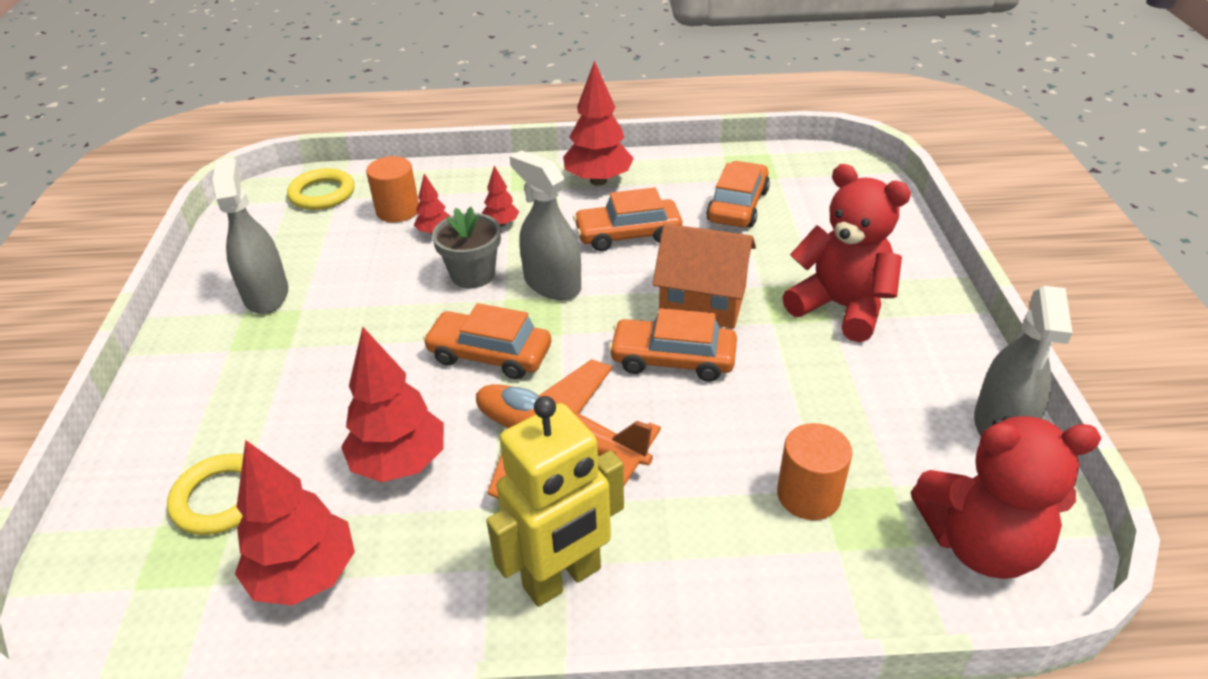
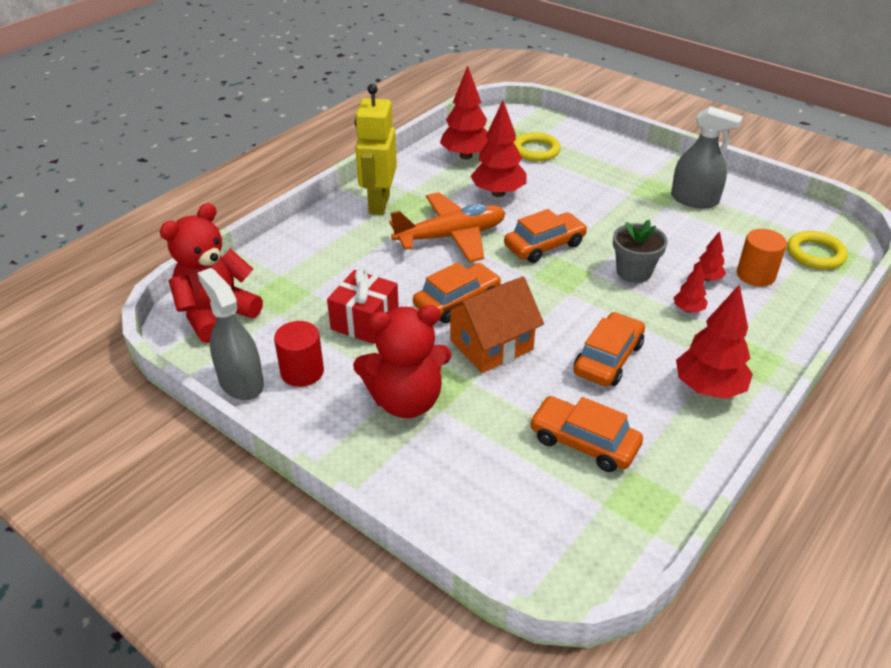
camera: 130 degrees right, 0 degrees up
grey spray bottle [510,150,581,300] -> none
orange car [706,161,770,228] -> orange car turned 150 degrees clockwise [530,396,643,472]
orange cylinder [777,423,852,520] -> none
none -> red cylinder [274,321,324,387]
none -> red gift [327,268,399,344]

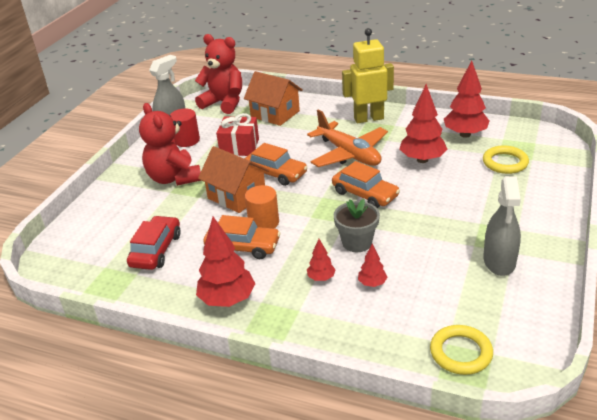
camera: 75 degrees right, 5 degrees down
orange car [530,396,643,472] -> red car [127,216,181,270]
orange cylinder [737,229,787,286] -> orange cylinder moved to [245,185,279,229]
none -> orange house [244,71,303,126]

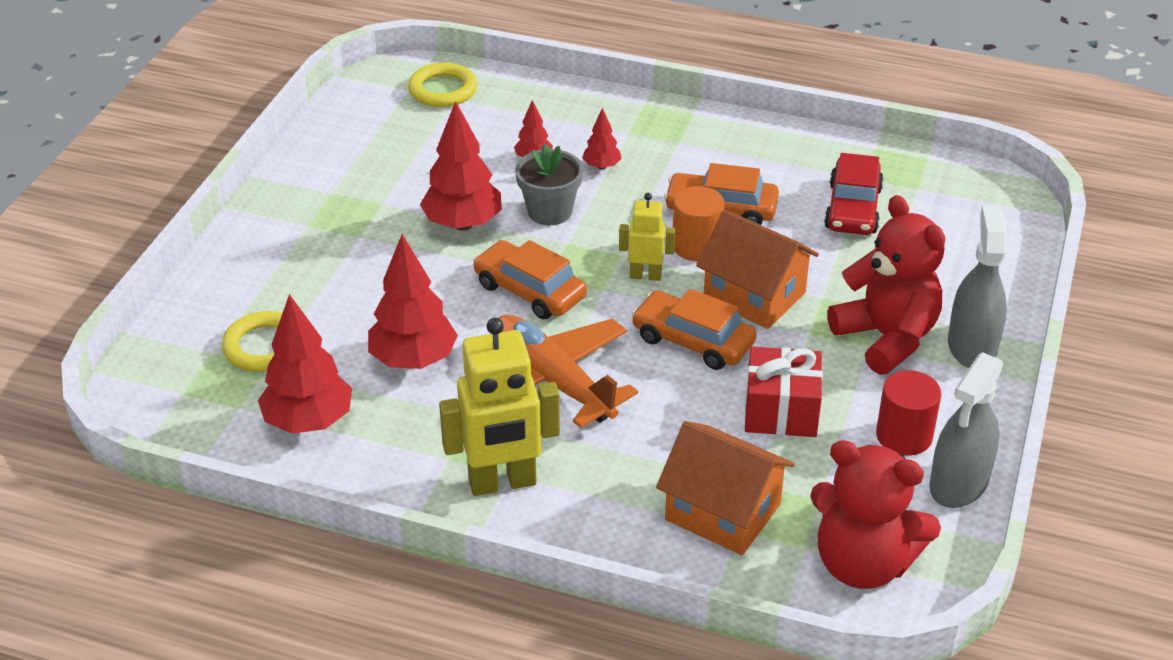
camera: 175 degrees right, 5 degrees up
red tree [196,217,256,307] -> red tree moved to [420,101,502,230]
grey spray bottle [483,176,521,276] -> grey spray bottle moved to [948,205,1007,368]
none -> yellow robot [619,193,675,281]

